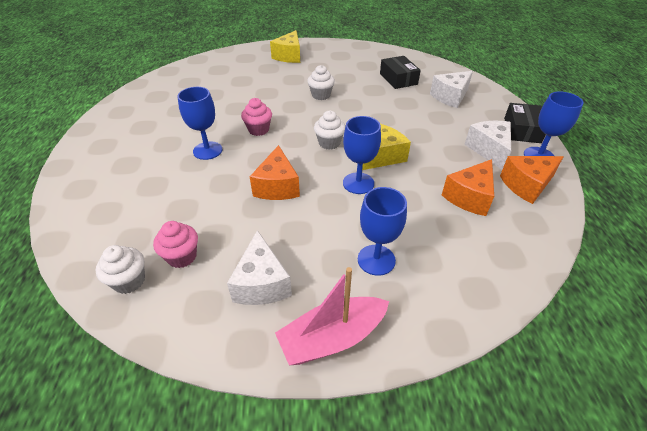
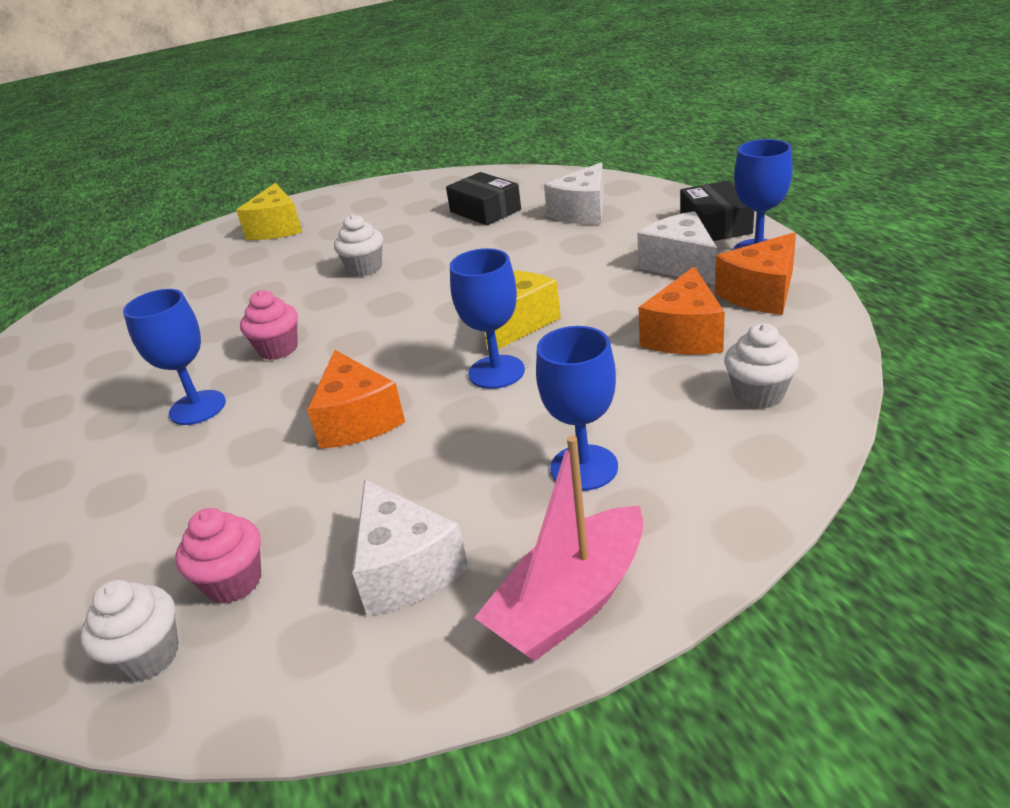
camera: 15 degrees left, 10 degrees down
white cupcake [314,111,345,150] -> white cupcake moved to [724,323,799,409]

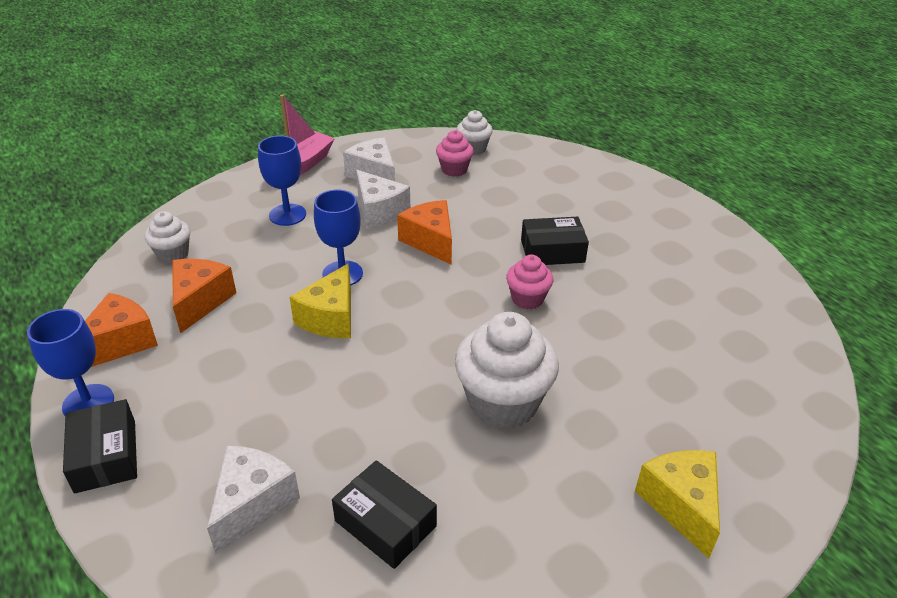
camera: 165 degrees right, 5 degrees up
blue goblet [123,289,226,425] -> black box [521,217,589,265]
white cupcake [334,214,383,277] -> white cupcake [455,312,559,429], size x1.86
white cheese [637,211,717,285] -> white cheese moved to [356,170,410,229]

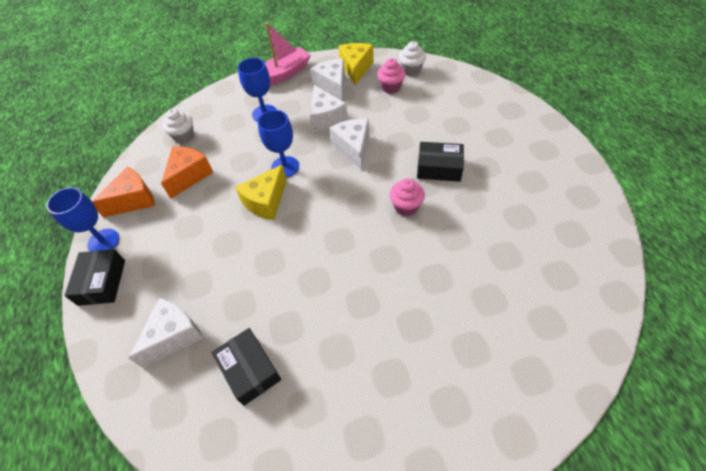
camera: 20 degrees right, 15 degrees up
orange cheese [397,200,452,264] -> white cheese [329,119,369,170]
white cupcake [455,312,559,429] -> none
yellow cheese [635,450,720,559] -> yellow cheese moved to [338,43,374,86]

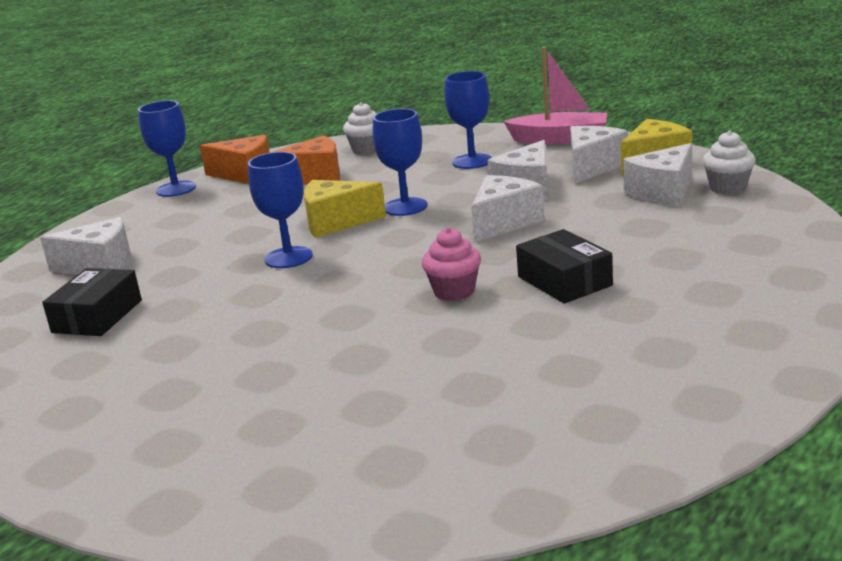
camera: 50 degrees right, 30 degrees down
black box [65,249,125,306] -> none
pink cupcake [377,59,405,94] -> white cheese [623,143,692,207]
none -> blue goblet [248,152,313,268]

